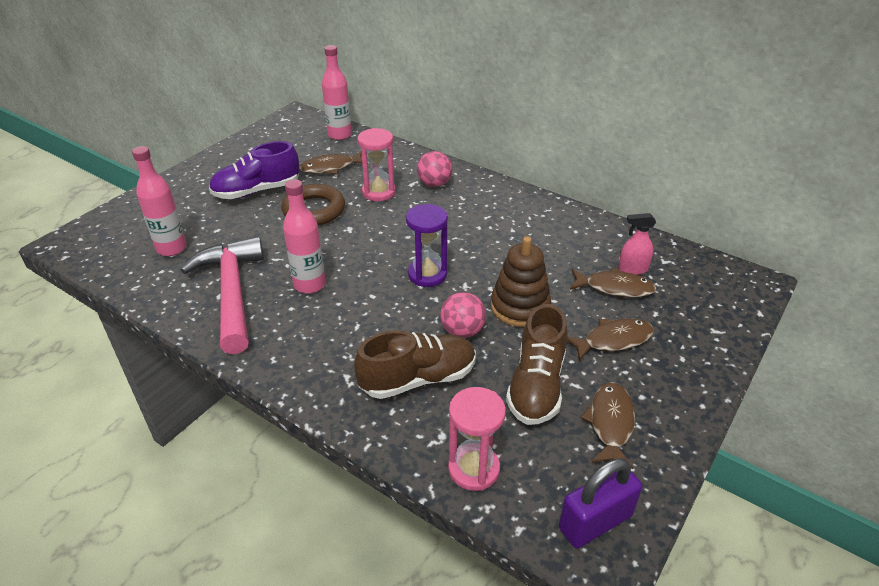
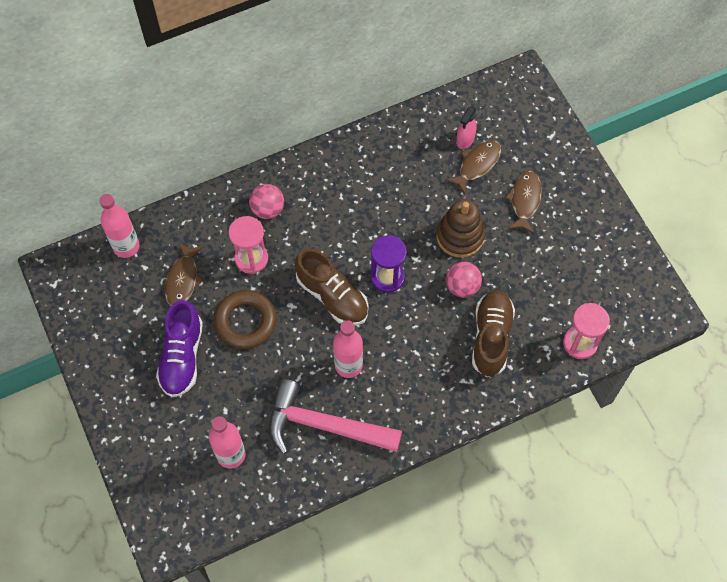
camera: 60 degrees left, 25 degrees up
brown shoe [506,304,567,425] -> brown shoe moved to [295,248,368,326]
purple padlock [559,458,642,548] -> none
brown fish [581,382,635,469] -> none

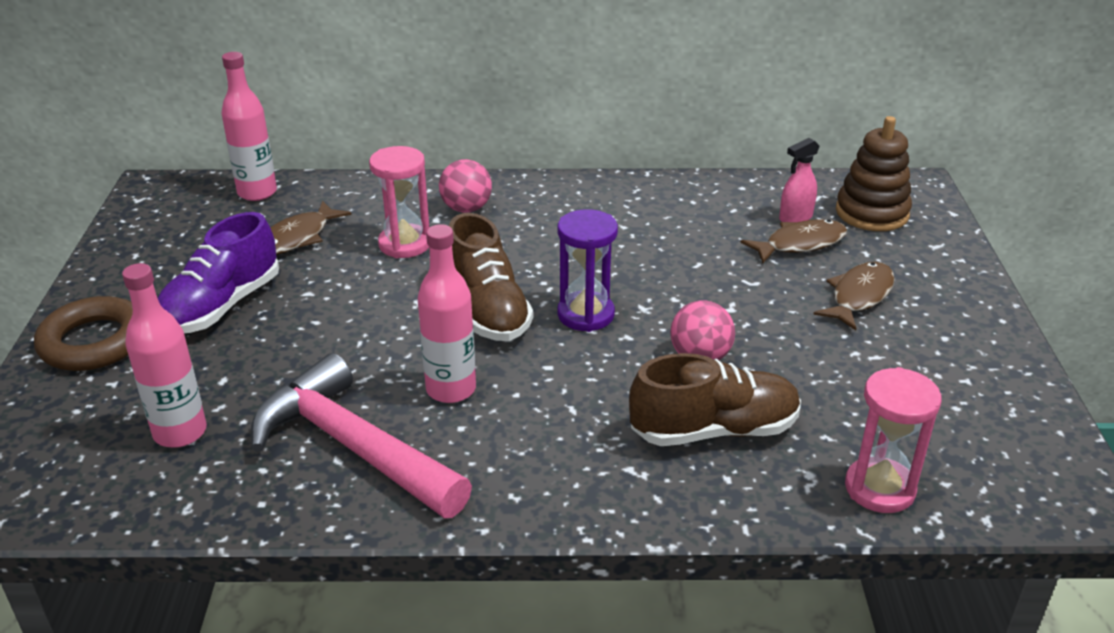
camera: 25 degrees right, 30 degrees down
brown ring [214,290,276,349] -> brown ring moved to [34,296,133,371]
brown stacking toy [436,199,485,258] -> brown stacking toy moved to [836,116,912,231]
brown shoe [472,290,515,377] -> brown shoe turned 45 degrees clockwise [629,353,801,446]

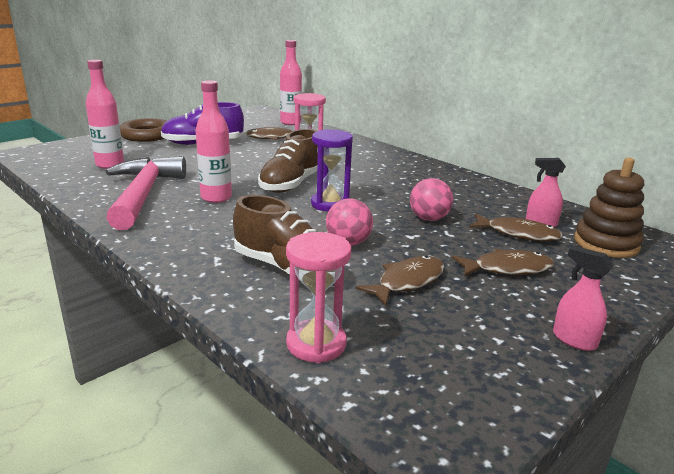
camera: 45 degrees right, 10 degrees down
pink ball [439,159,492,213] -> pink ball moved to [410,178,453,221]
none -> brown fish [355,255,444,306]
none -> pink spray bottle [553,246,613,351]

